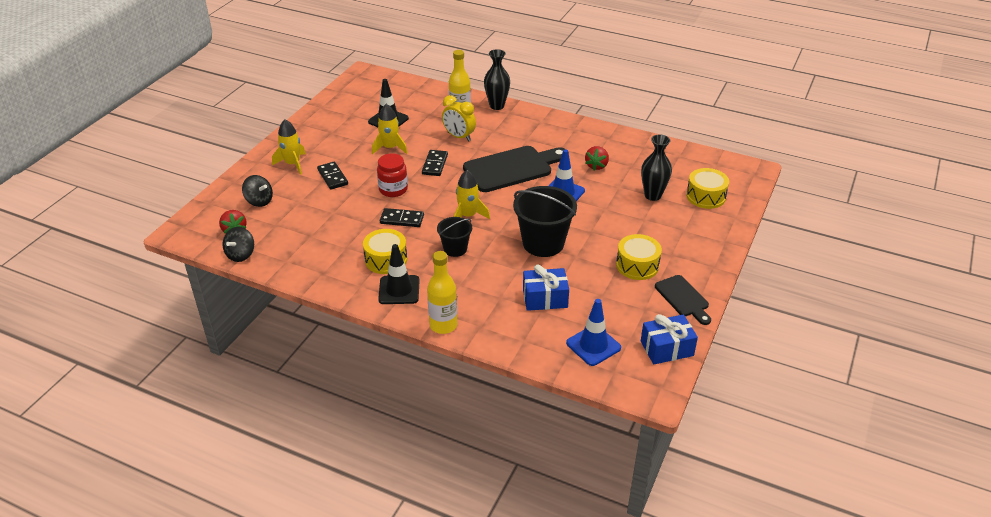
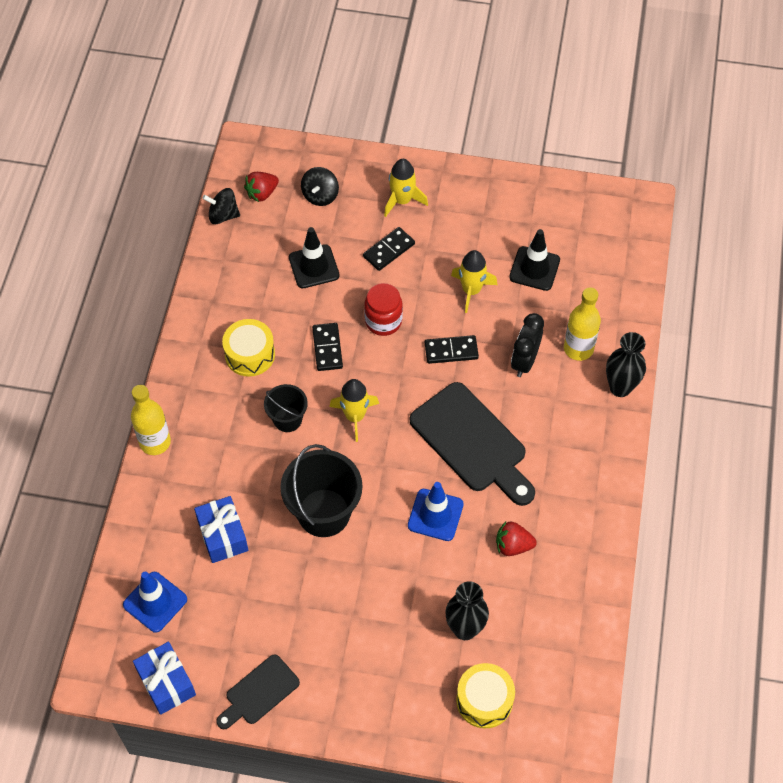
camera: 75 degrees right, 20 degrees up
black traffic cone [378,244,420,304] -> black traffic cone moved to [289,227,340,288]
yellow clock [442,95,476,141] -> black clock [511,313,544,377]
yellow drum [616,234,662,280] -> none

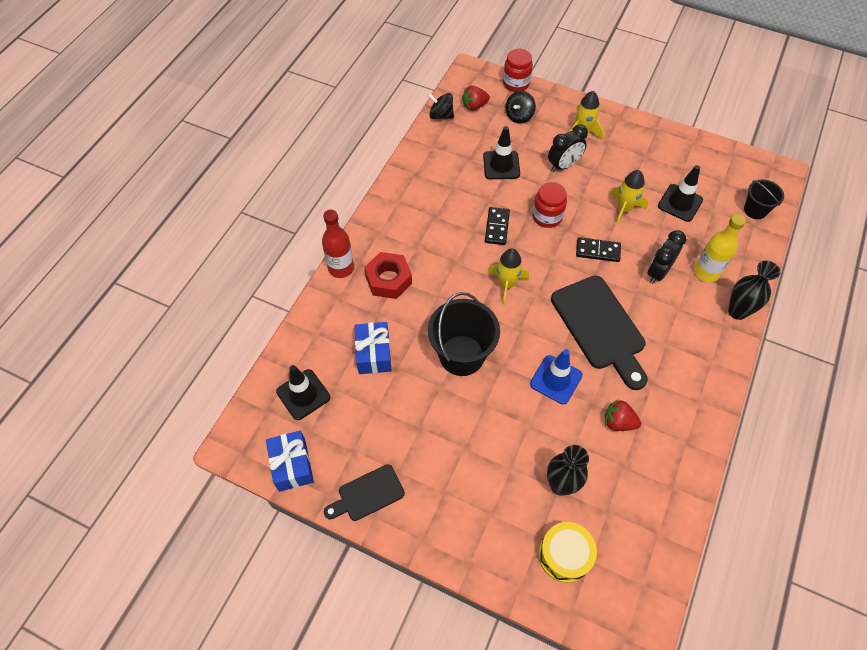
camera: 15 degrees right, 0 degrees up
blue traffic cone [123,572,187,633] -> black traffic cone [276,365,330,420]
yellow bottle [131,385,171,455] -> red bottle [322,209,354,278]
yellow drum [222,319,275,377] -> none
black bucket [264,384,308,432] -> black bucket moved to [744,179,784,219]
black domino [363,227,415,271] -> black clock [548,125,588,172]
none -> red nut [364,252,412,299]
none -> red jar [503,49,533,92]

